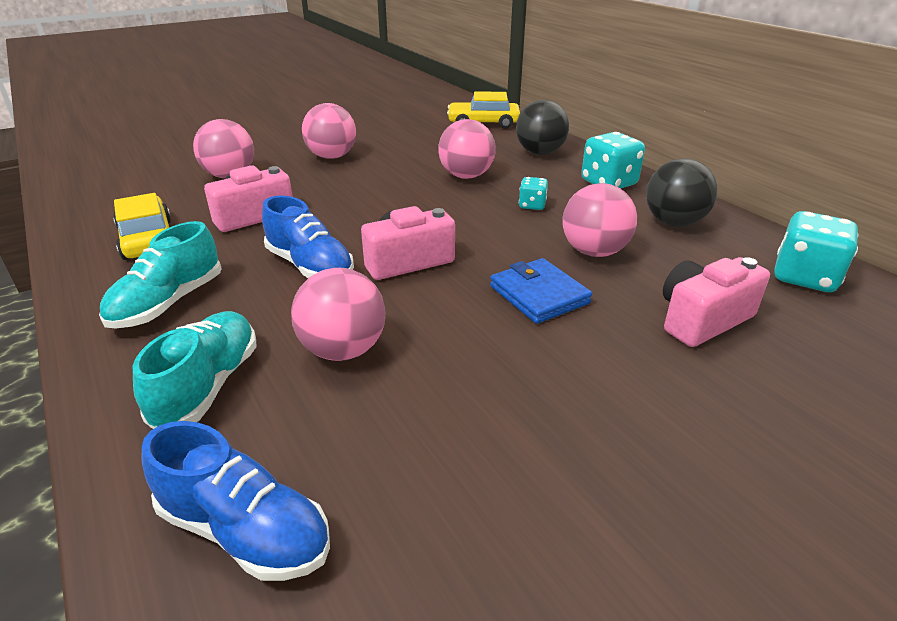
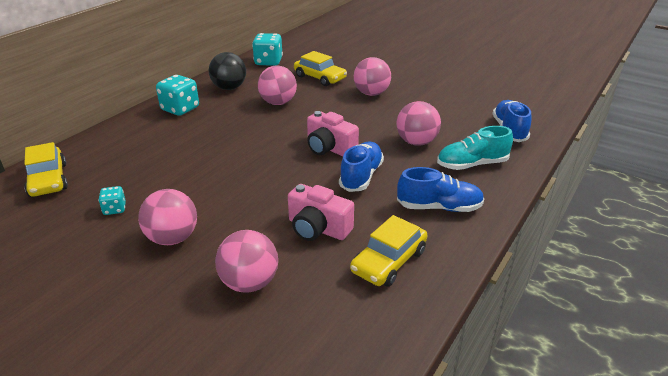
camera: 115 degrees left, 0 degrees up
turquoise shoe [99,221,222,329] -> blue shoe [397,167,485,212]
pink ball [438,119,496,179] -> pink ball moved to [354,57,391,96]
blue wallet [490,258,592,324] -> none
black ball [516,100,569,155] -> none
turquoise dice [519,177,548,210] -> turquoise dice moved to [98,186,126,215]
pink camera [663,257,770,347] -> yellow car [294,51,347,86]

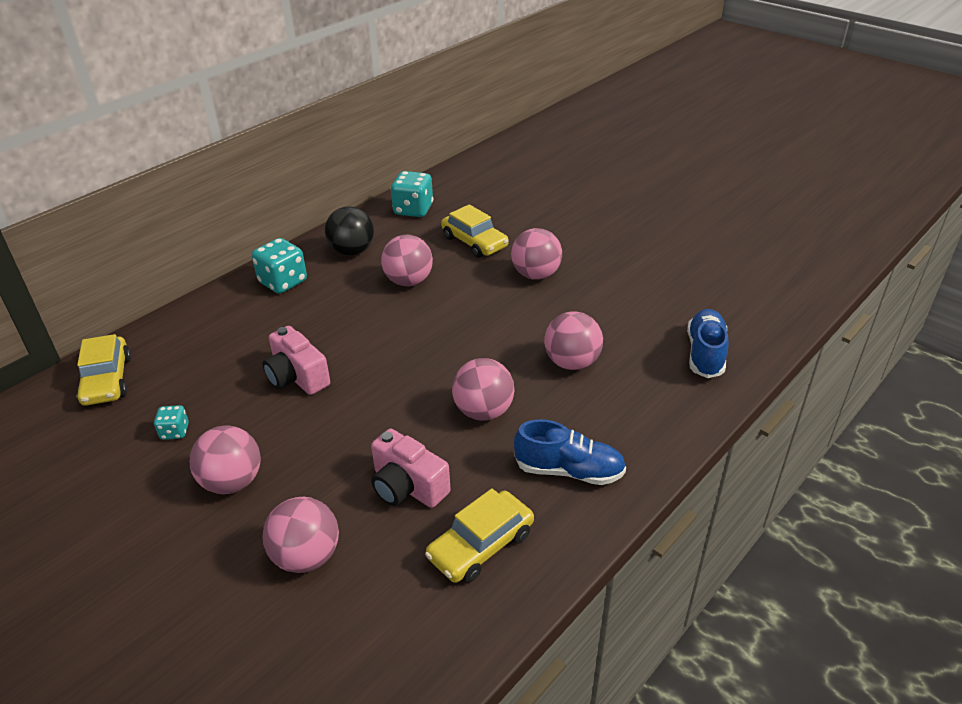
camera: 10 degrees right, 5 degrees up
pink camera [307,111,359,156] -> pink camera moved to [262,326,330,395]
blue shoe [339,142,384,192] -> pink ball [452,358,515,421]
turquoise shoe [437,126,513,170] -> none

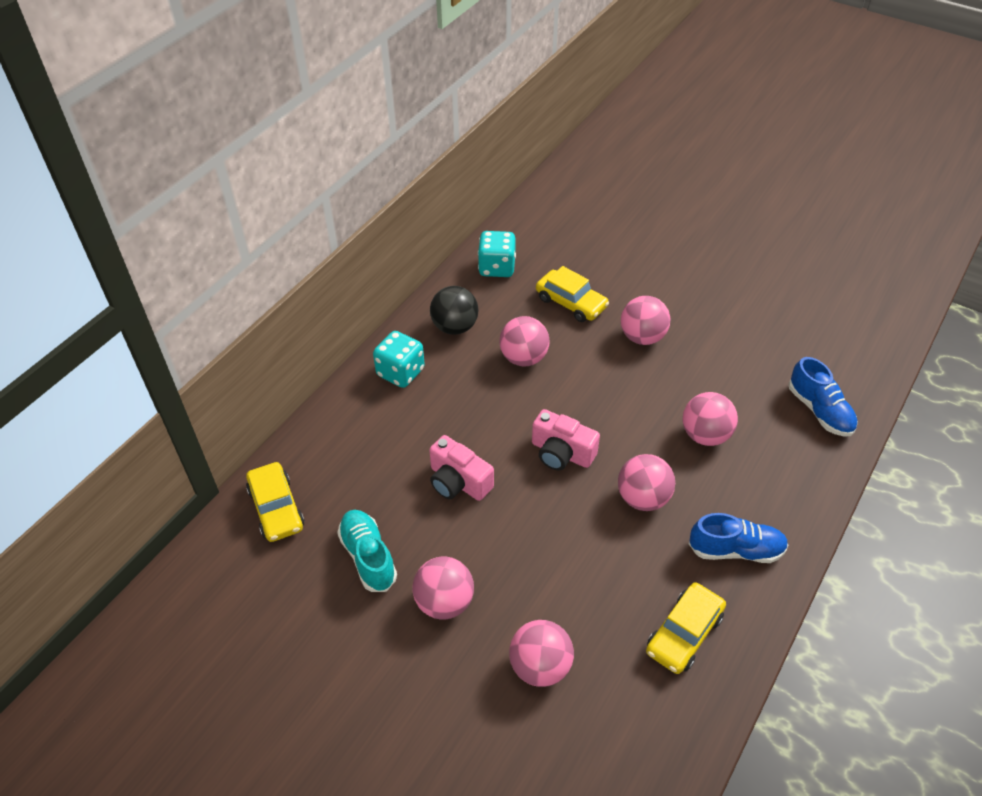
camera: 10 degrees left, 10 degrees up
turquoise dice [154,405,189,440] -> turquoise shoe [337,510,397,592]
pink camera [371,429,451,508] -> pink camera moved to [532,409,600,470]
blue shoe [687,309,729,378] -> blue shoe turned 150 degrees clockwise [789,357,858,437]

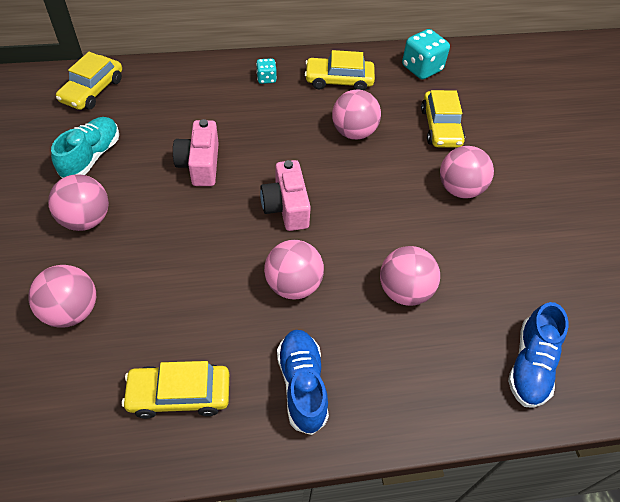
camera: 45 degrees right, 5 degrees up
turquoise dice [373,331,425,388] -> turquoise dice [256,58,277,84], size x0.54
black ball [430,286,479,335] -> yellow car [305,50,375,91]
blue shoe [689,513,788,563] -> blue shoe turned 150 degrees counterclockwise [277,330,329,435]

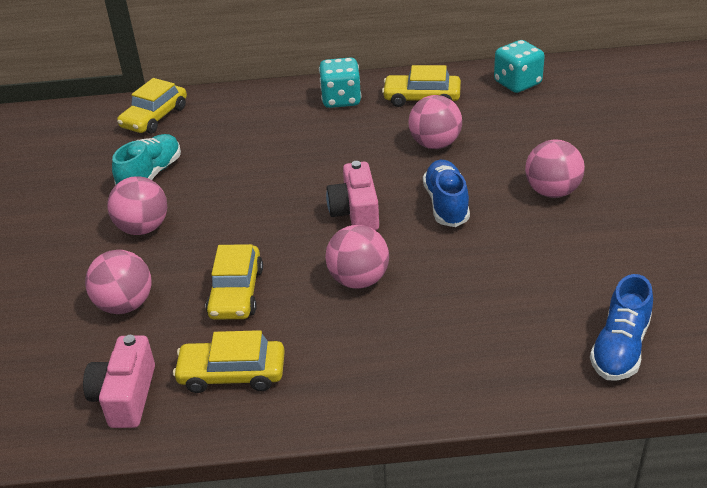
camera: 10 degrees right, 15 degrees down
pink camera [173,119,219,186] -> pink camera moved to [83,335,155,428]
turquoise dice [256,58,277,84] -> turquoise dice [319,57,361,108], size x1.86
blue shoe [277,330,329,435] -> blue shoe moved to [423,160,470,227]
pink ball [380,246,440,306] -> none
yellow car [421,90,465,148] -> yellow car moved to [206,244,263,320]

